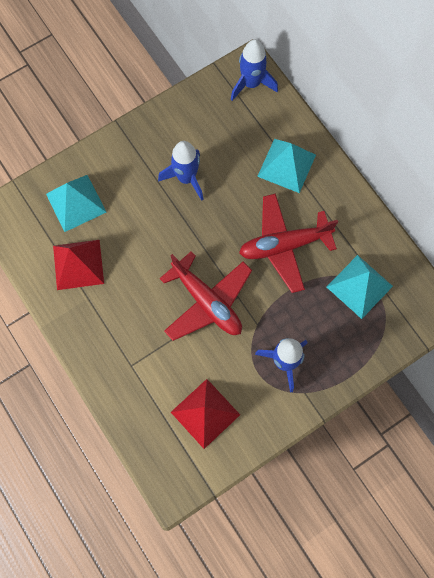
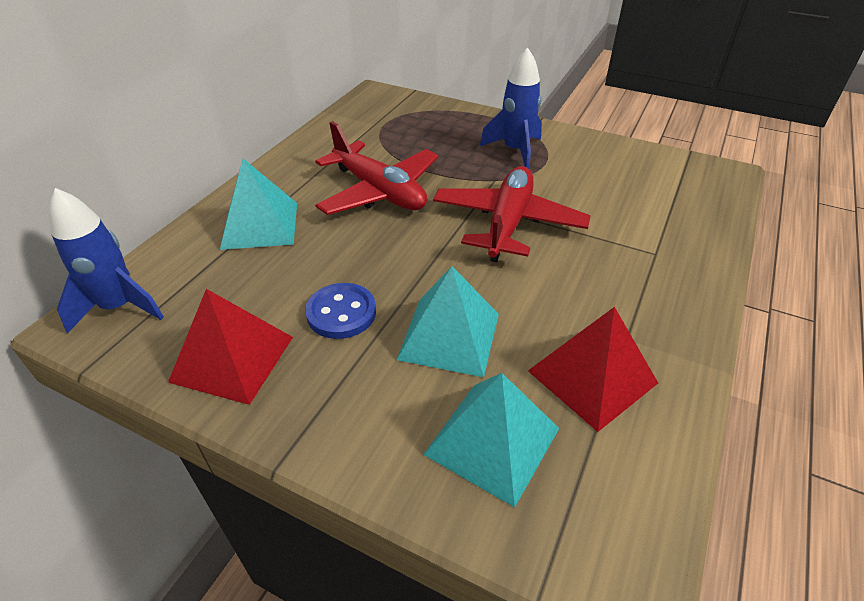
camera: 120 degrees left, 30 degrees down
blue rocket [158,141,204,201] -> blue button [305,283,376,339]
red pyramid [171,379,240,449] -> red pyramid moved to [168,289,293,405]
turquoise pyramid [327,255,393,319] -> turquoise pyramid moved to [397,266,499,377]

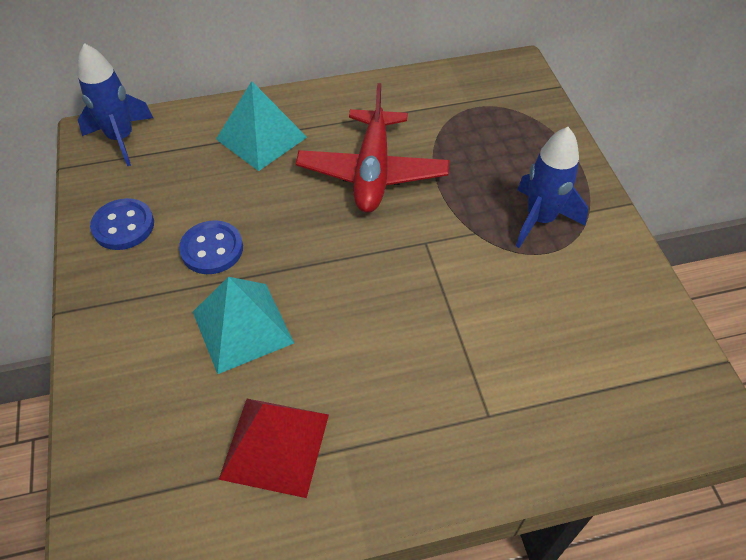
camera: 50 degrees right, 10 degrees up
red pyramid [168,289,293,405] -> blue button [90,198,154,250]
turquoise pyramid [423,373,559,507] -> none
red plane [433,166,590,262] -> none

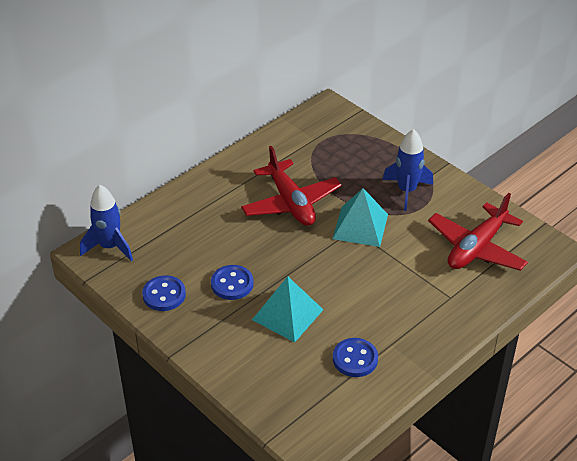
camera: 30 degrees left, 10 degrees down
turquoise pyramid [216,81,307,171] -> turquoise pyramid moved to [332,188,388,247]
red pyramid [219,399,329,498] -> blue button [333,338,378,377]
none -> red plane [428,193,528,271]

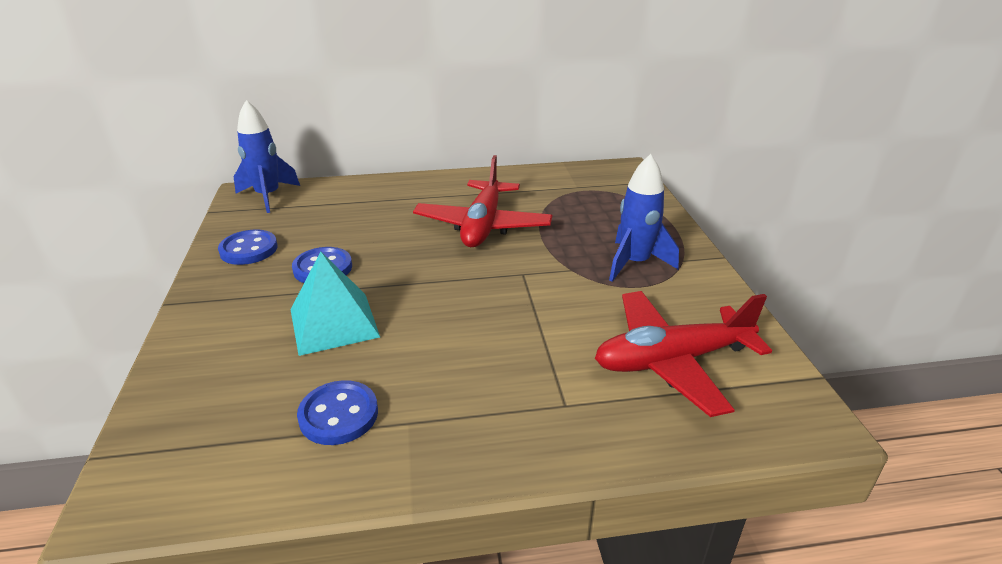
camera: 35 degrees right, 10 degrees down
turquoise pyramid [332,188,388,247] -> none

